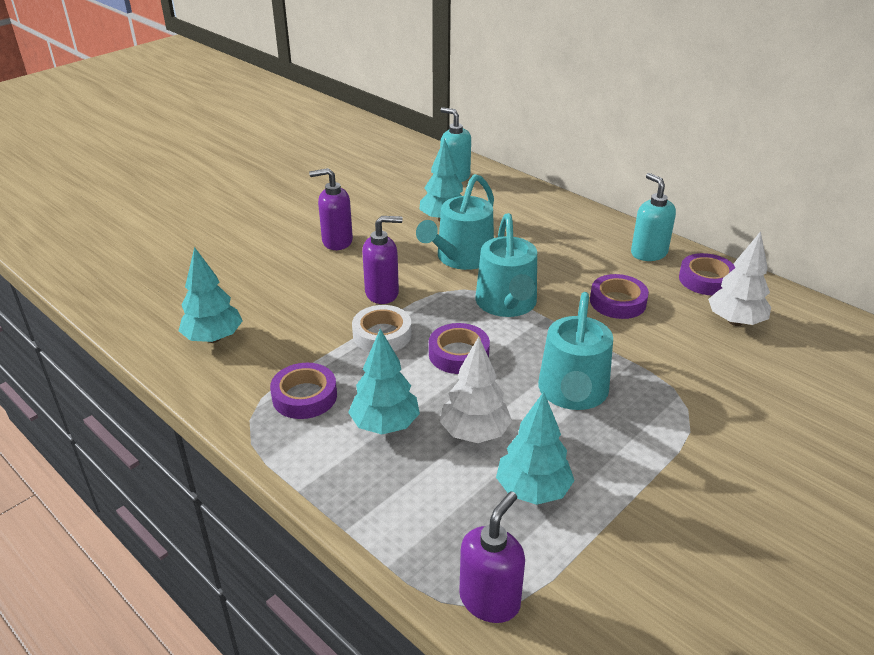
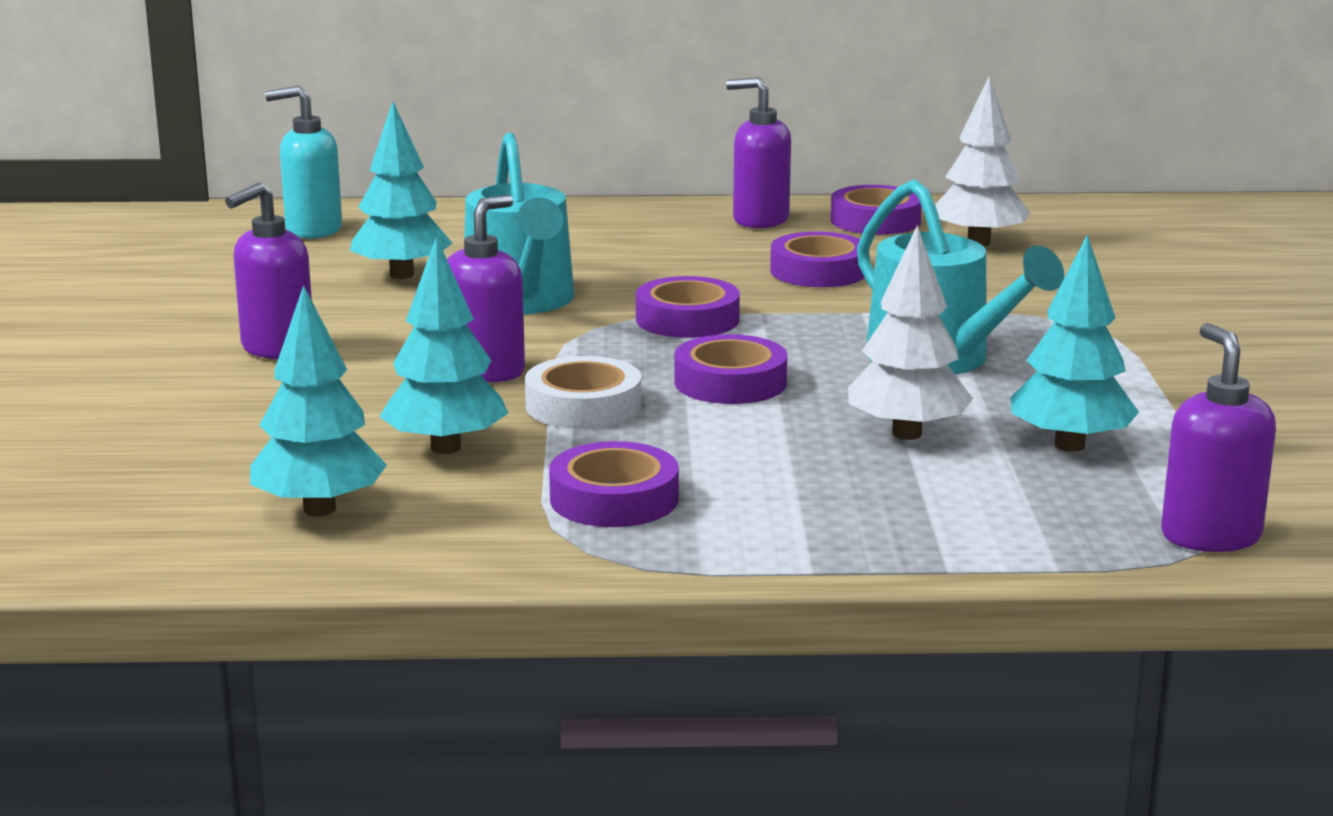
camera: 45 degrees left, 15 degrees down
turquoise tree [348,329,420,435] -> turquoise tree moved to [379,236,508,454]
turquoise watering can [476,213,537,317] -> purple tape [636,276,740,338]
turquoise soap dispenser [631,173,676,261] -> purple soap dispenser [726,77,791,228]

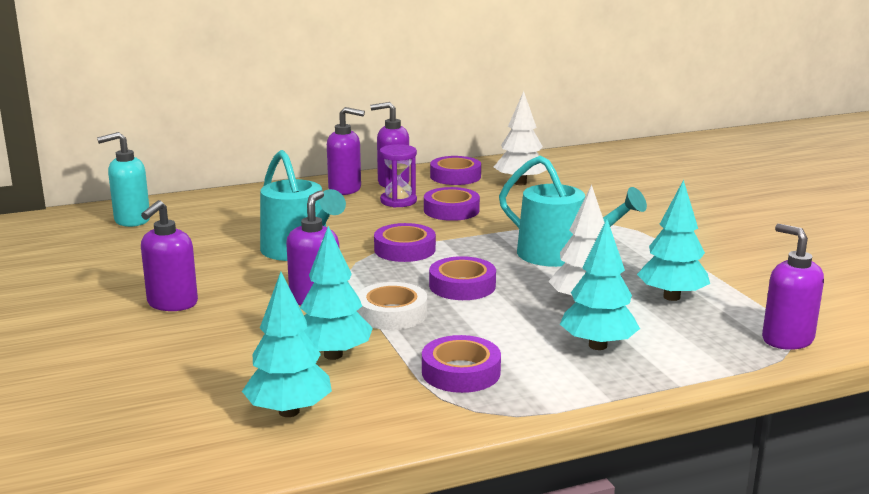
camera: 20 degrees left, 0 degrees up
turquoise tree [350,101,452,279] -> turquoise tree moved to [560,219,640,350]
none -> purple soap dispenser [327,107,365,195]
none -> purple hourglass [379,144,417,208]

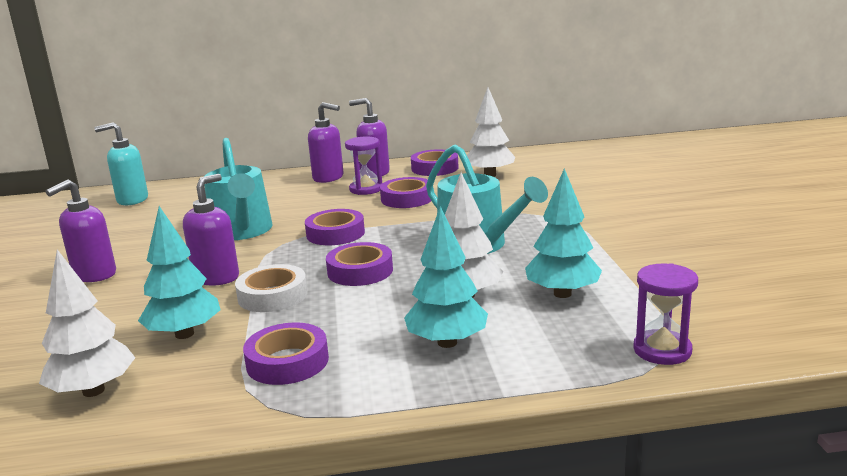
camera: 15 degrees right, 0 degrees up
turquoise tree [242,272,332,417] -> white tree [39,249,135,397]
purple soap dispenser [762,224,824,350] -> purple hourglass [633,263,698,365]

